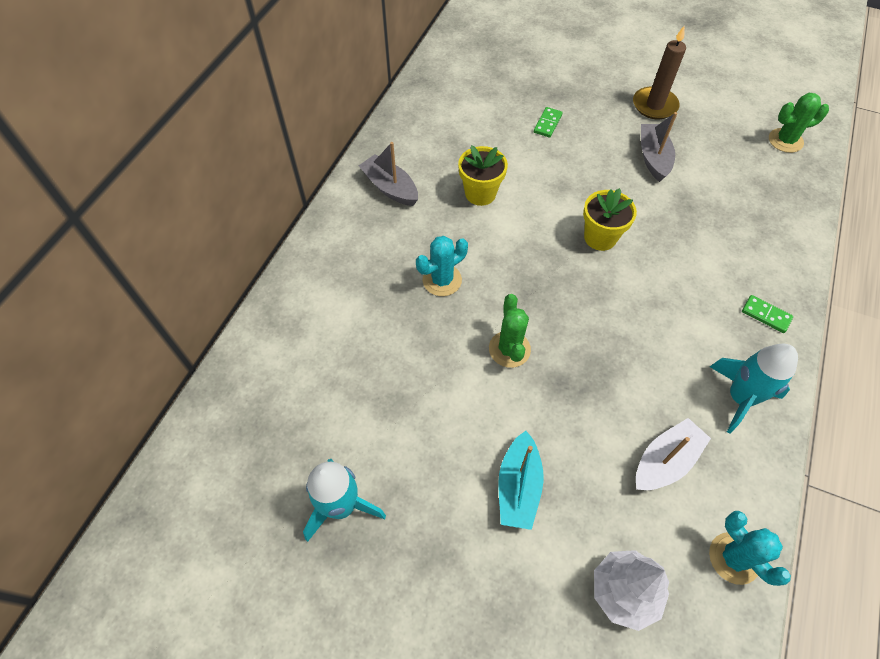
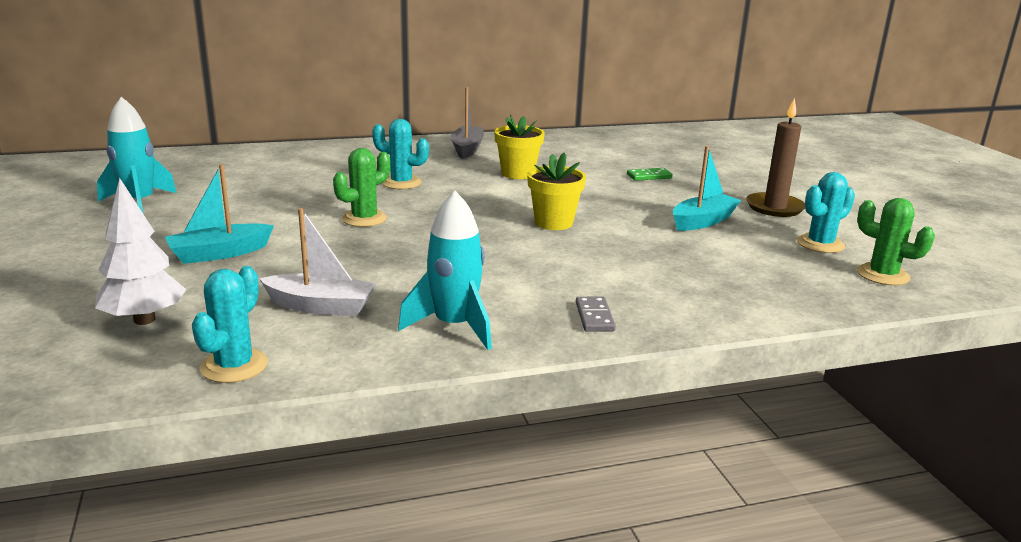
camera: 50 degrees right, 35 degrees down
grey boat [641,112,677,182] -> turquoise boat [673,146,741,231]
green domino [742,295,793,333] -> grey domino [576,297,616,332]
none -> turquoise cactus [797,172,855,253]

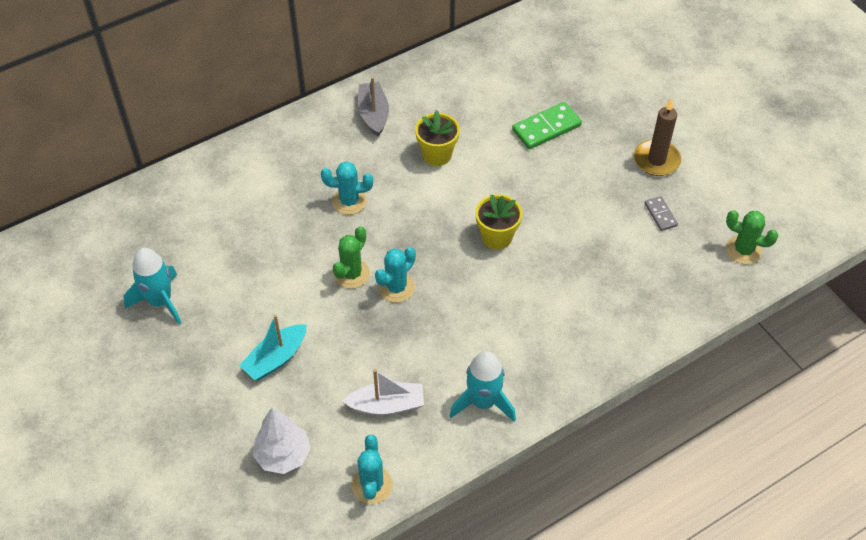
camera: 15 degrees left, 30 degrees up
grey domino [576,297,616,332] -> grey domino moved to [645,196,678,231]
green domino [627,168,673,181] -> green domino [512,102,582,149], size x1.77
turquoise boat [673,146,741,231] -> none
turquoise cactus [797,172,855,253] -> turquoise cactus moved to [375,247,416,303]

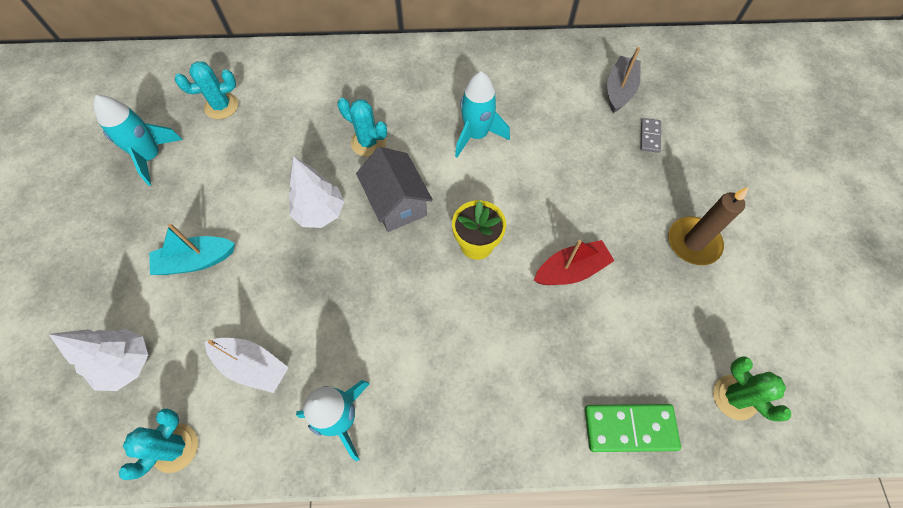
camera: 30 degrees right, 10 degrees up
green cactus [333,226,370,289] -> white tree [288,156,344,228]
grey boat [358,77,389,137] -> grey boat moved to [607,47,641,113]
turquoise cactus [375,247,416,303] -> turquoise cactus moved to [175,61,238,119]
yellow flower pot [415,110,460,166] -> turquoise rocket [455,71,510,158]
green domino [512,102,582,149] -> green domino moved to [585,404,681,452]
grey domino [645,196,678,231] -> grey domino moved to [640,118,661,153]
none -> grey house [356,147,433,232]
none -> red boat [534,240,614,285]

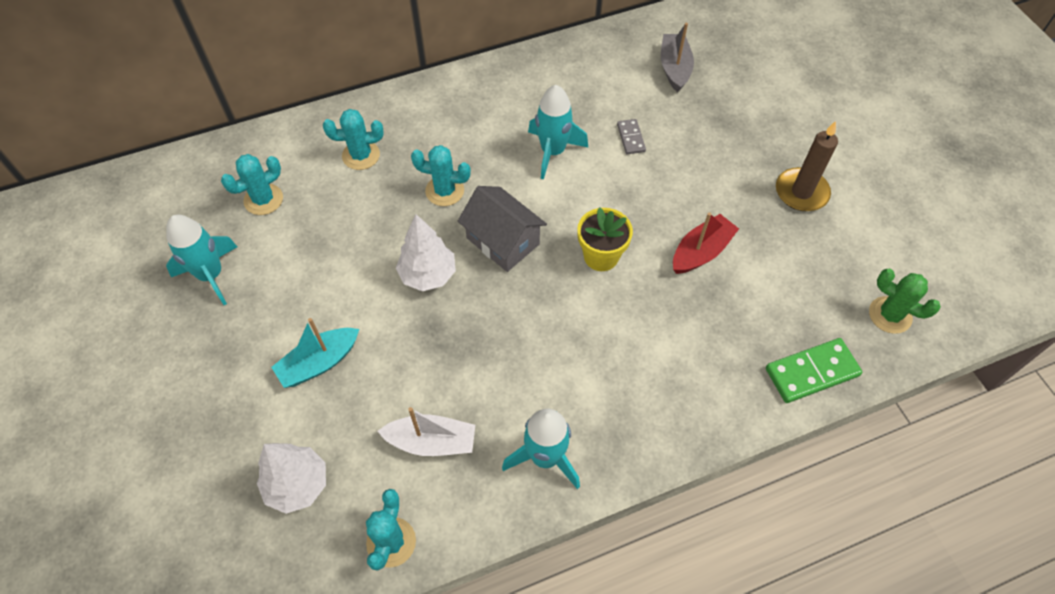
camera: 20 degrees left, 5 degrees down
grey domino [640,118,661,153] -> grey domino moved to [617,119,646,154]
none -> turquoise cactus [323,109,384,170]

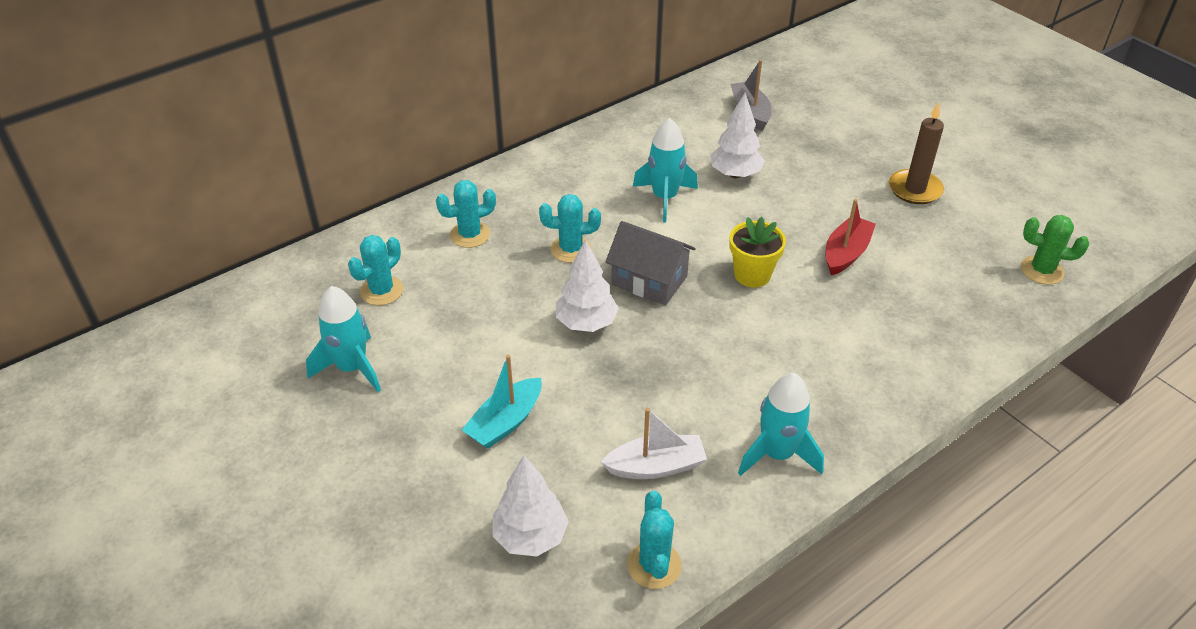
camera: 15 degrees left, 15 degrees down
grey domino [617,119,646,154] -> white tree [710,93,765,178]
green domino [766,338,862,403] -> none

